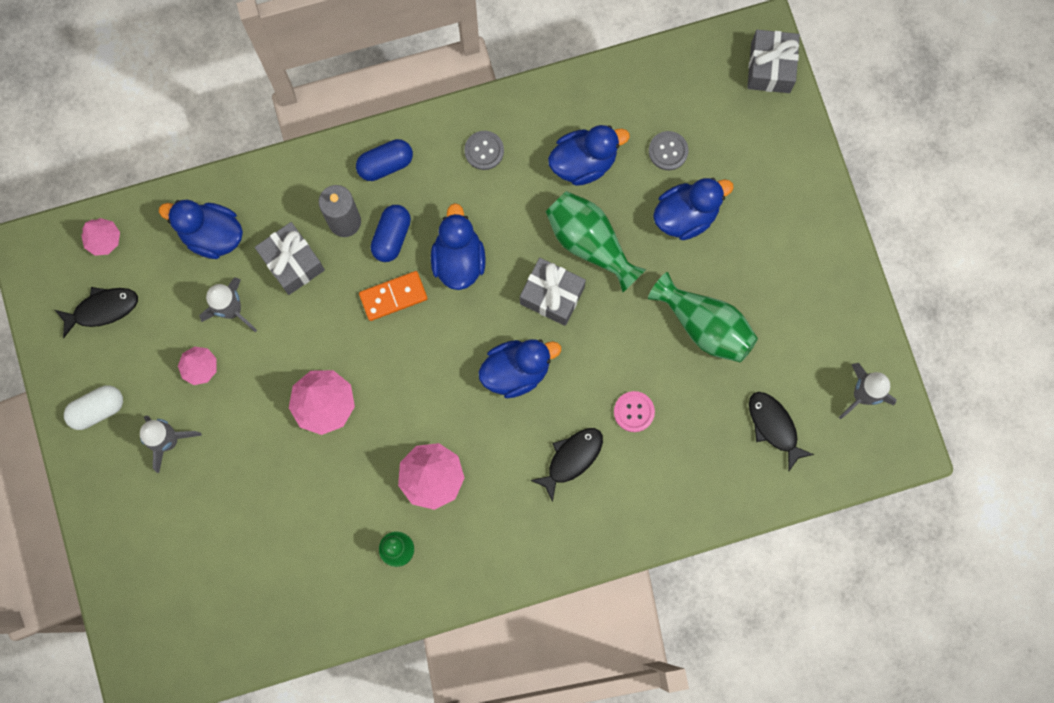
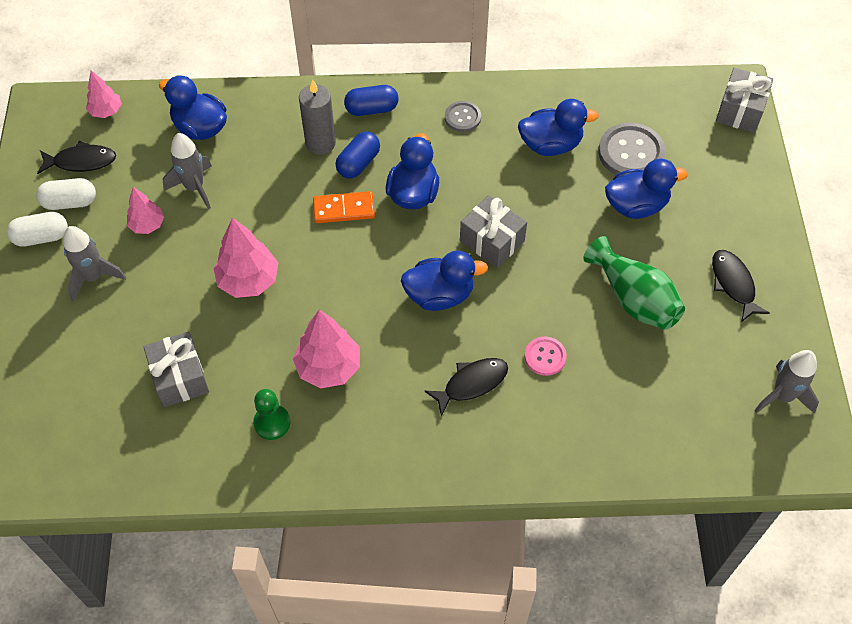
camera: 15 degrees right, 20 degrees down
grey gift [255,222,325,295] -> grey gift moved to [143,332,209,407]
green vase [546,191,646,293] -> none
grey button [649,131,688,170] -> grey button [598,122,666,175], size x1.76
black fish [749,392,814,471] -> black fish moved to [712,250,770,322]
none -> white capsule [36,178,96,210]

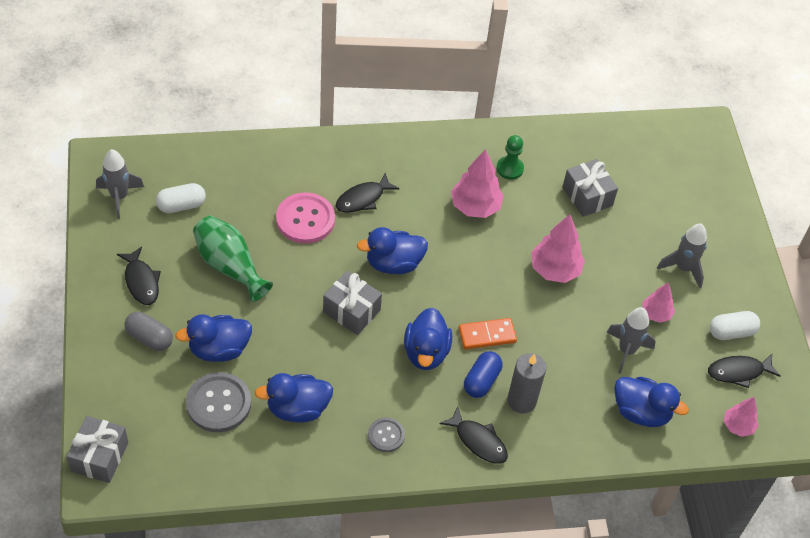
camera: 170 degrees right, 5 degrees down
white capsule [7,212,68,247] -> white capsule moved to [156,183,206,213]
blue capsule [344,85,398,116] -> black fish [439,406,508,464]
pink button [524,337,567,376] -> pink button [276,192,335,244], size x1.76
none -> grey capsule [124,312,173,351]

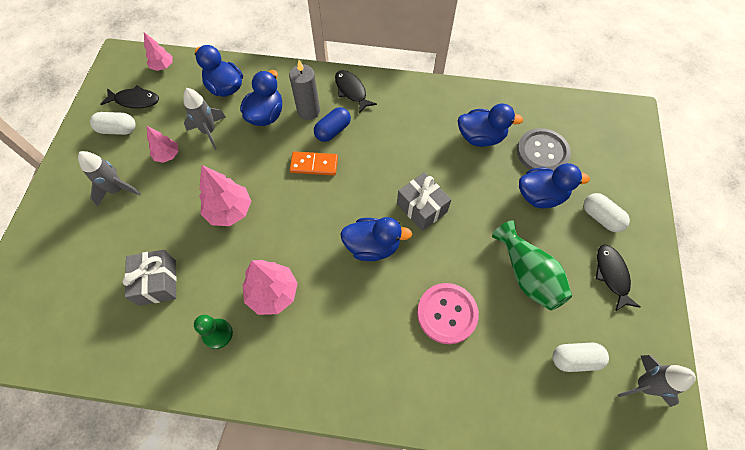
camera: 160 degrees left, 10 degrees up
grey gift [67,416,128,483] -> none
grey capsule [124,312,173,351] -> white capsule [584,193,630,232]
black fish [335,173,399,213] -> none
grey button [368,417,405,452] -> none
blue duck [404,308,452,370] -> blue duck moved to [240,70,282,126]

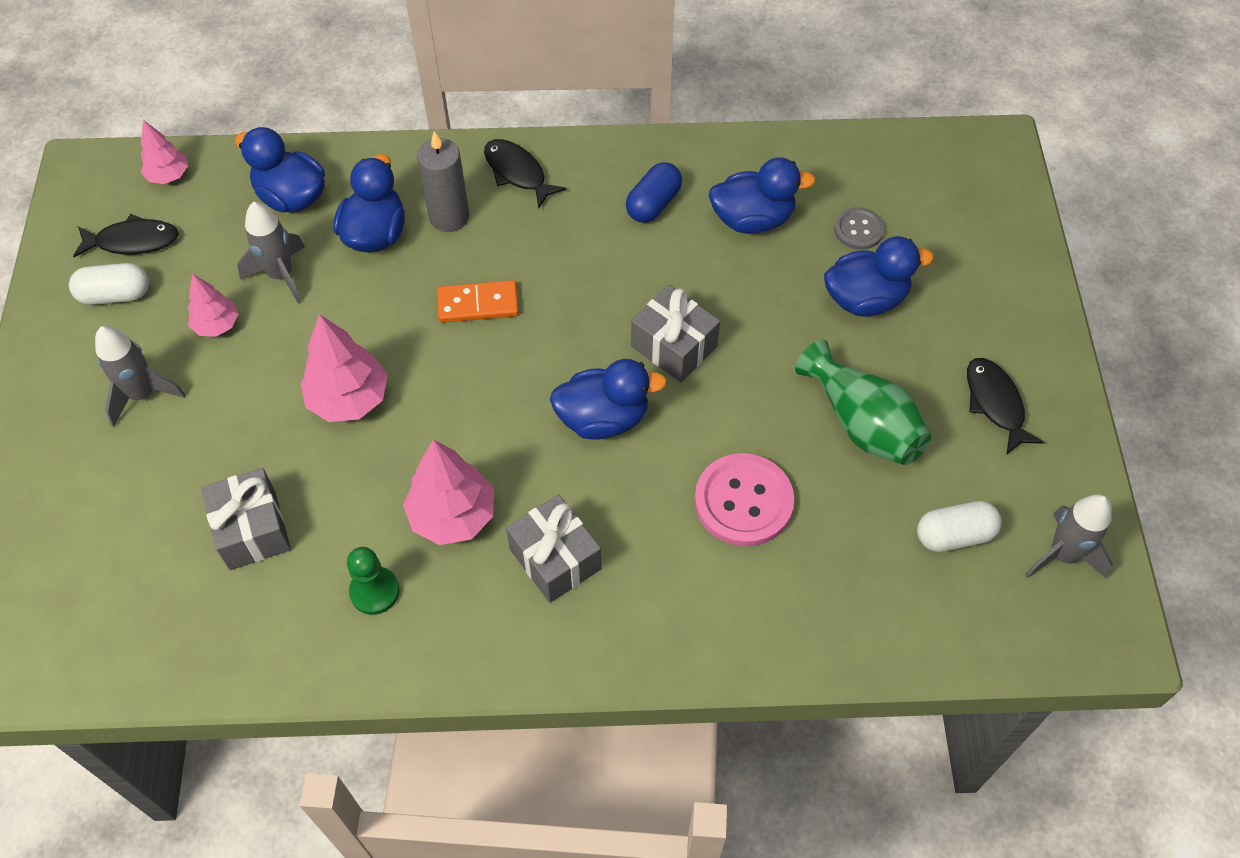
camera: 10 degrees left, 5 degrees down
blue capsule [314,107,351,142] -> blue capsule moved to [626,162,682,223]
grey button [517,128,571,171] -> grey button [834,207,884,250], size x0.57
white capsule [584,193,630,232] -> none
none -> grey gift [506,494,602,603]

